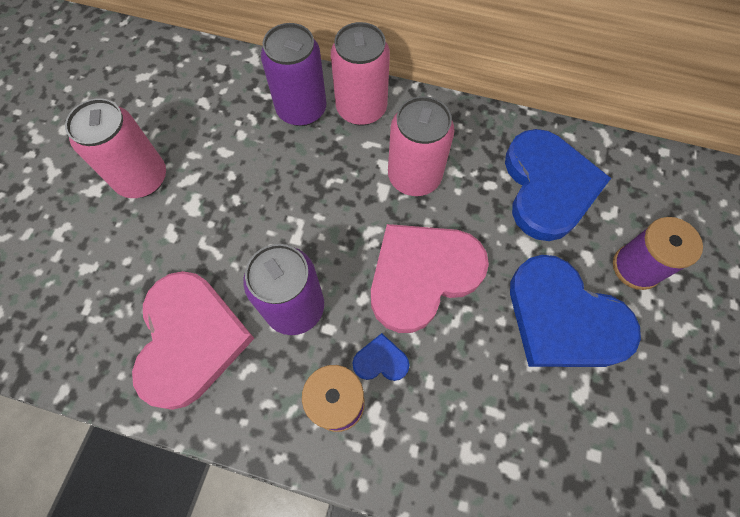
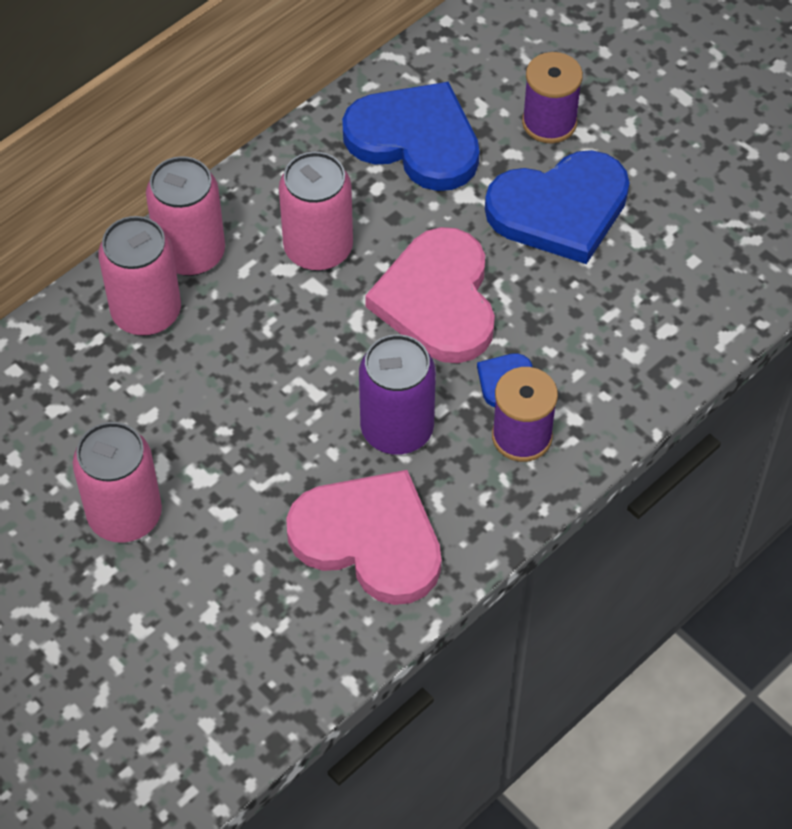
camera: 60 degrees left, 10 degrees down
purple can [261,23,327,126] -> pink can [98,216,181,336]

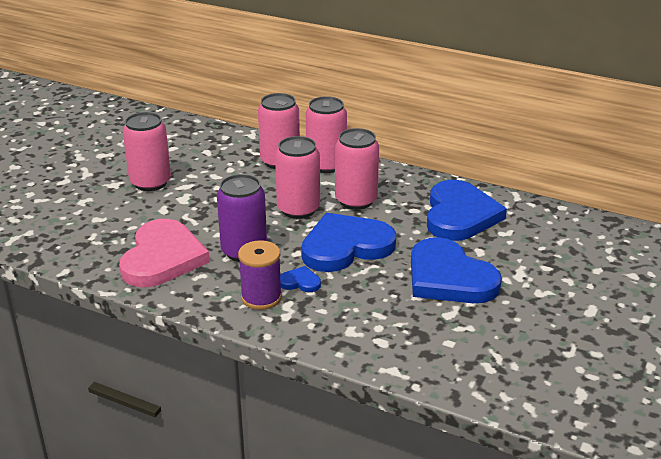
camera: 70 degrees right, 25 degrees down
pink heart [365,227,495,363] -> blue heart [301,213,396,272]
purple spool [522,52,583,144] -> none
none -> pink can [275,136,320,219]

